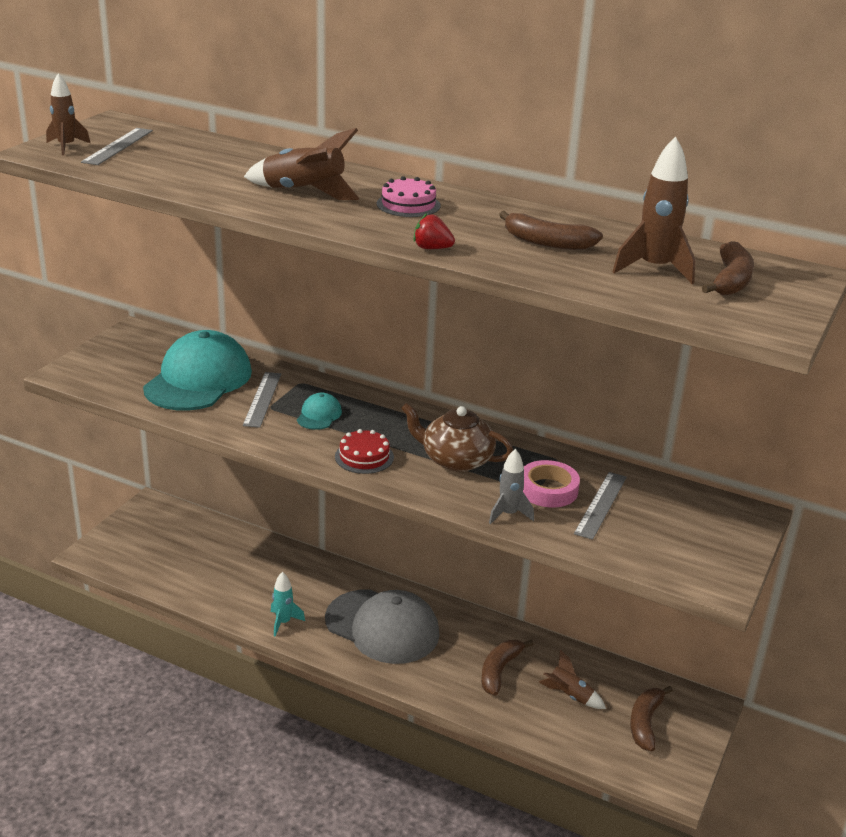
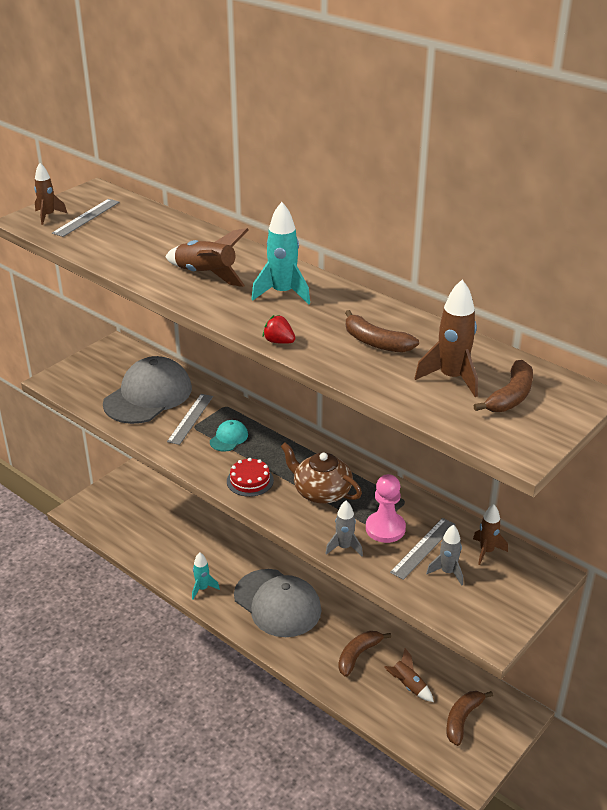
camera: 15 degrees right, 5 degrees up
turquoise cap [143,330,252,411] -> grey cap [103,356,192,424]
pink cake [377,176,441,217] -> turquoise rocket [251,202,310,305]
pink tape [523,460,580,507] -> pink pawn [366,474,406,543]
none -> grey rocket [426,525,463,586]
none -> brown rocket [473,504,508,565]

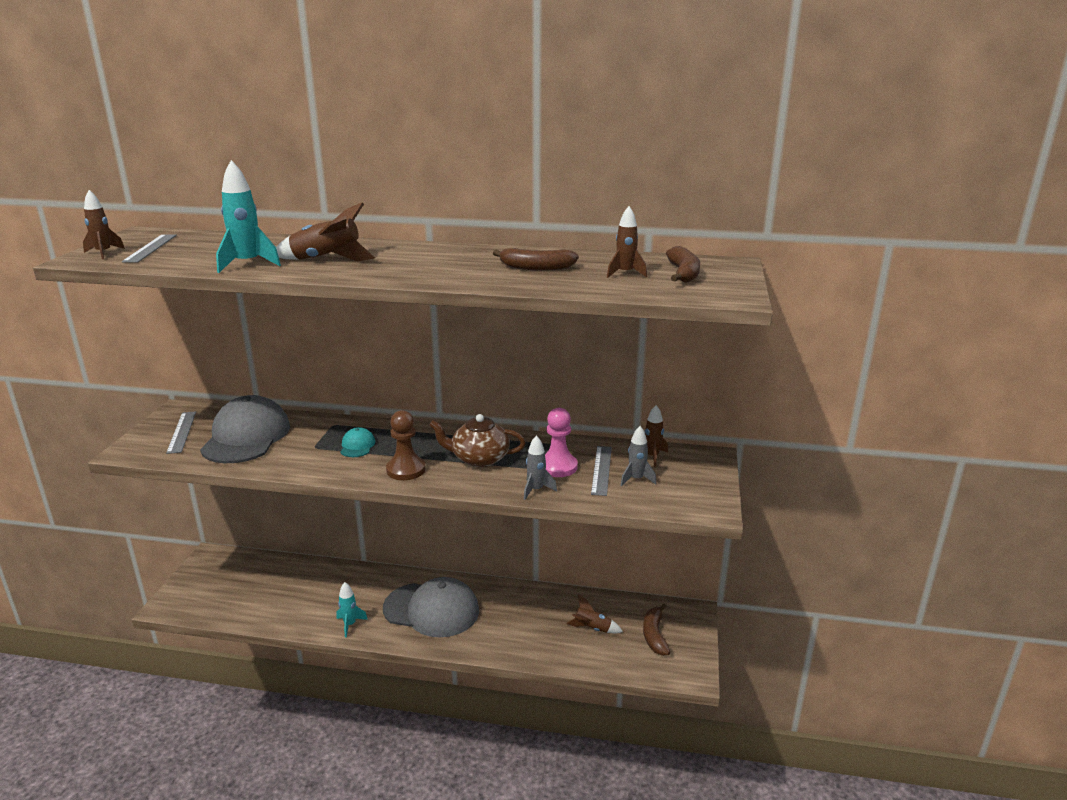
camera: 30 degrees left, 10 degrees down
grey ruler [167,394,213,445] -> grey ruler moved to [166,411,196,454]
red cake [227,458,274,497] -> brown pawn [386,410,426,480]
turquoise rocket [251,202,310,305] -> turquoise rocket moved to [216,160,281,273]
red strawberry [262,315,295,344] -> none
brown banana [338,631,391,677] -> none
brown rocket [415,280,478,397] -> brown rocket [607,206,647,278], size x0.65

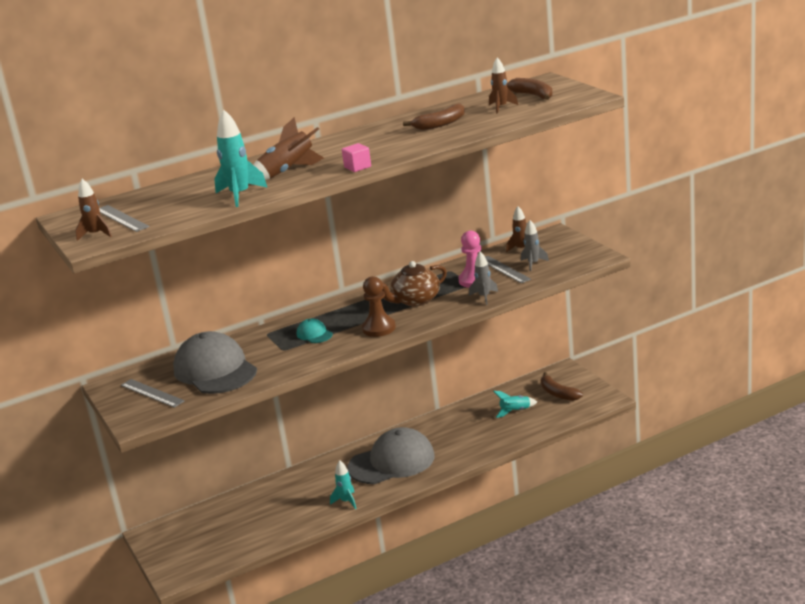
camera: 35 degrees left, 0 degrees up
brown rocket [566,594,623,633] -> turquoise rocket [493,391,537,418]
none -> pink cube [342,143,371,172]

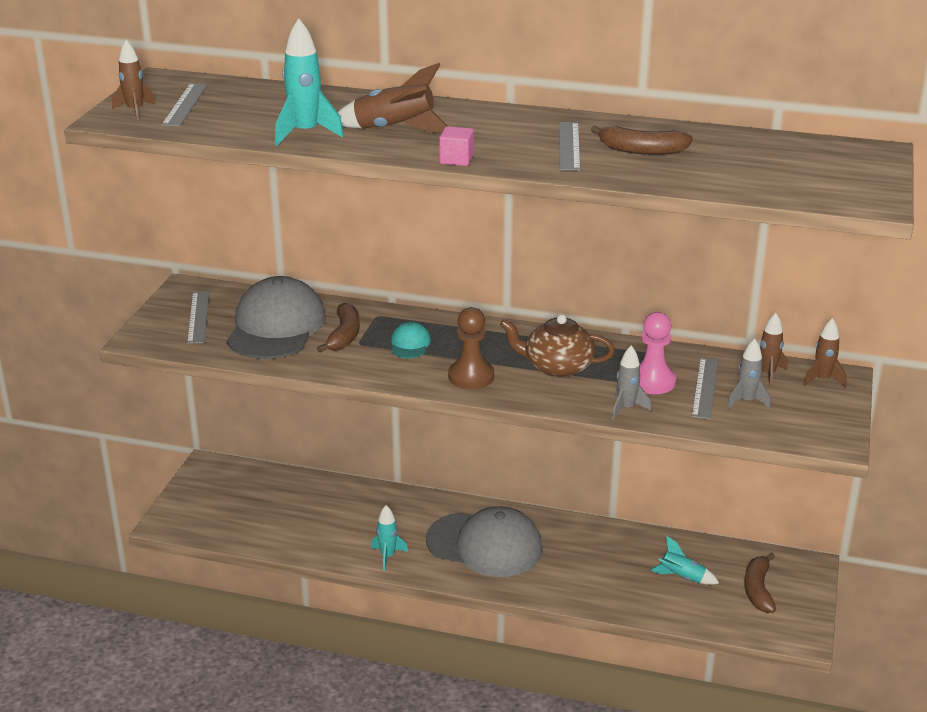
camera: 40 degrees right, 5 degrees up
brown rocket [489,57,518,114] -> brown rocket moved to [803,318,846,387]
brown banana [507,78,553,100] -> brown banana moved to [317,303,360,352]
none -> grey ruler [559,122,580,171]

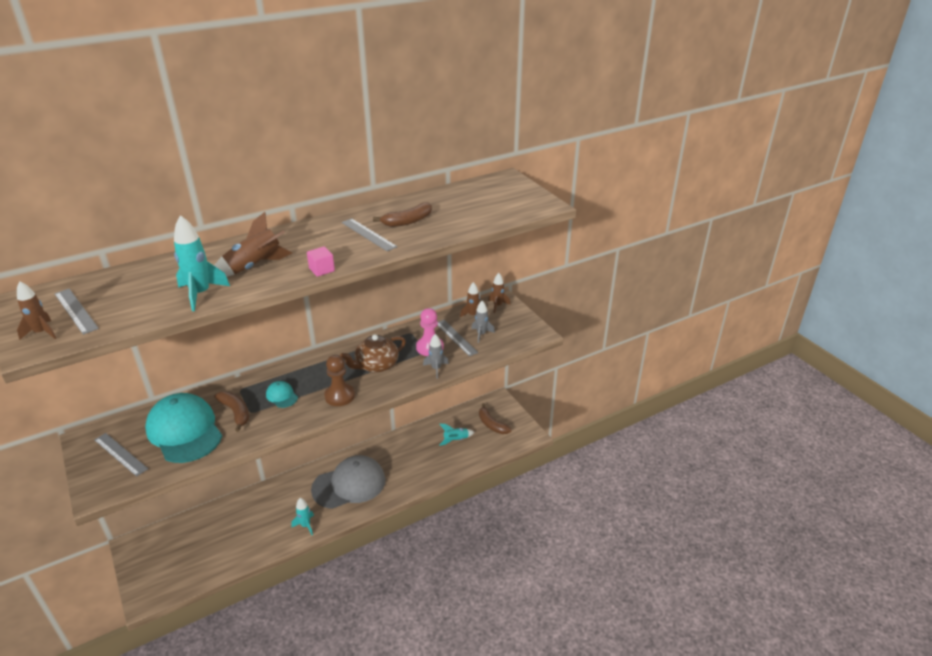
camera: 45 degrees left, 5 degrees up
grey cap [227,276,326,359] -> turquoise cap [145,393,222,463]

